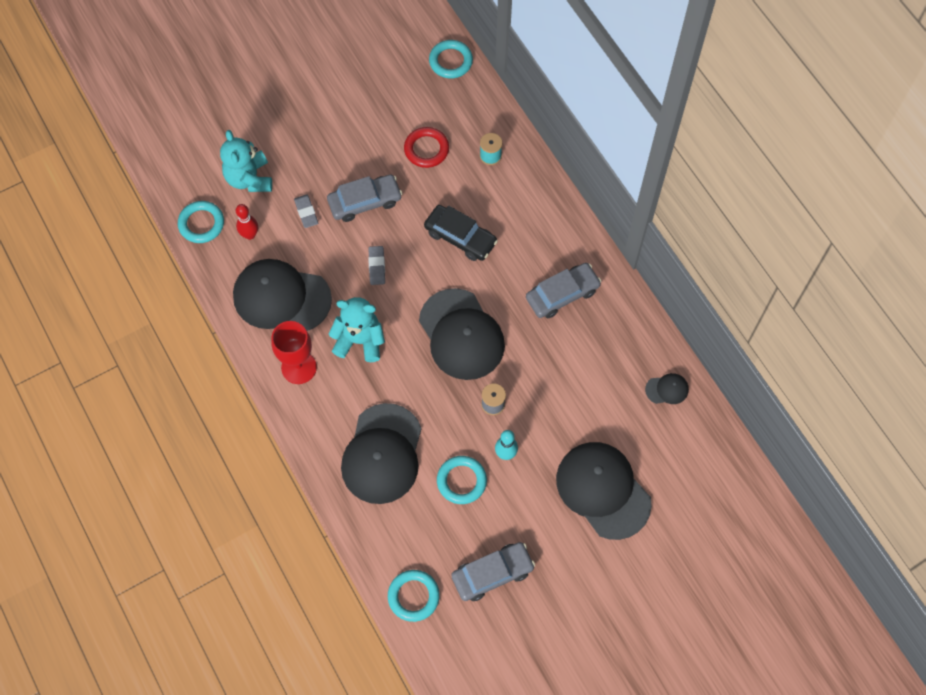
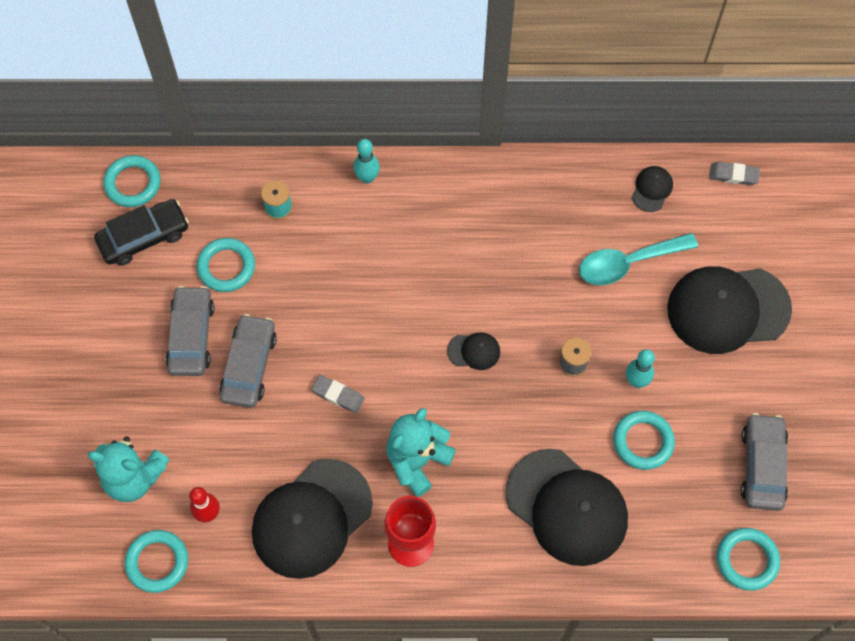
camera: 60 degrees left, 0 degrees up
grey eraser [294,194,318,228] -> grey eraser moved to [709,162,760,185]
red ring [404,127,449,168] -> turquoise ring [197,238,255,292]
black cap [419,288,505,380] -> black cap [447,332,500,370], size x0.42
black car [424,205,498,261] -> black car moved to [94,199,189,265]
grey car [526,263,602,318] -> grey car moved to [165,286,214,376]
none -> turquoise bowling pin [353,139,380,184]
none -> turquoise spoon [579,233,698,285]

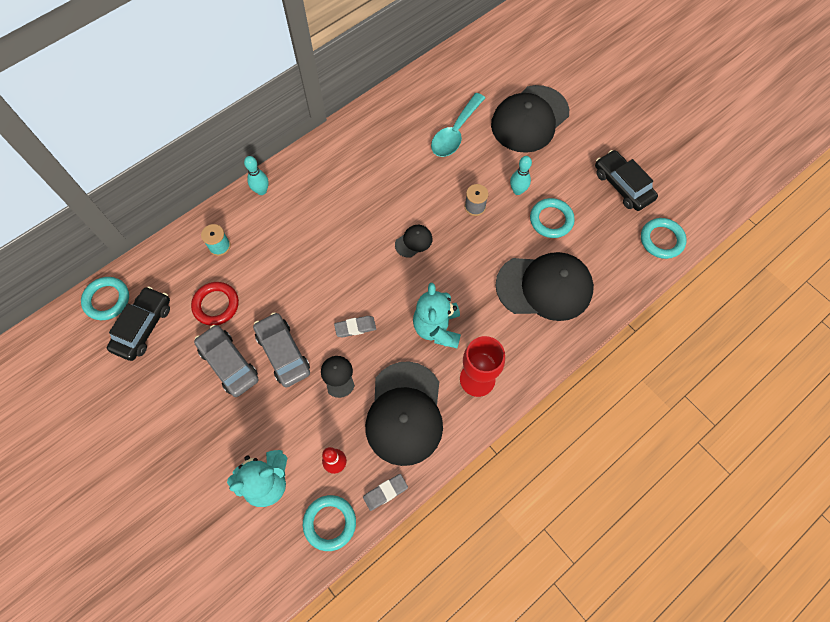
camera: 40 degrees left, 0 degrees up
turquoise ring [197,238,255,292] -> red ring [191,282,239,326]
black cap [632,166,673,212] -> black cap moved to [321,356,355,398]
grey eraser [709,162,760,185] -> grey eraser moved to [363,474,408,511]
grey car [741,413,788,511] -> black car [595,150,658,211]

